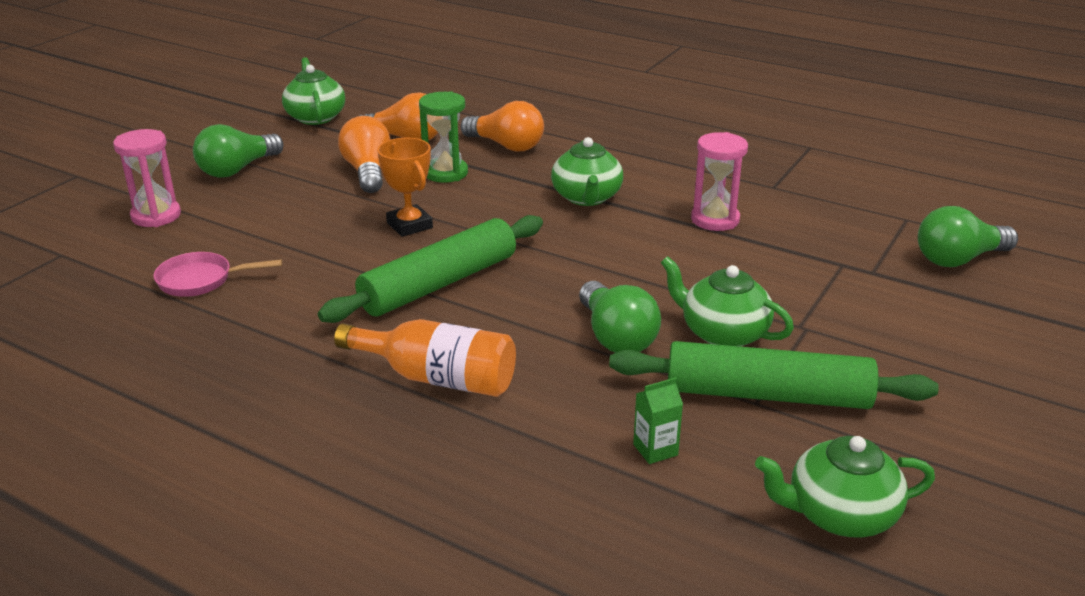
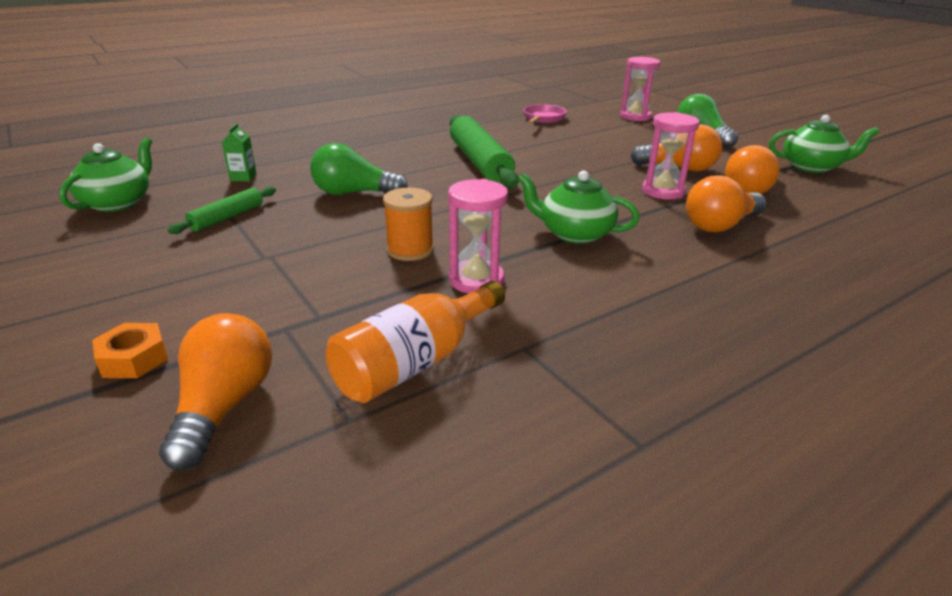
camera: 115 degrees right, 0 degrees up
orange bottle [334,319,516,397] -> orange bottle moved to [325,281,505,403]
orange trophy [377,138,433,237] -> none
green hourglass [419,91,468,183] -> pink hourglass [642,112,700,200]
green rolling pin [609,341,939,409] -> green rolling pin [168,187,276,234], size x0.52
green teapot [661,256,794,347] -> none
green light bulb [918,206,1018,267] -> orange light bulb [159,313,272,471]
none -> orange nut [92,323,168,378]
none -> orange spool [383,188,434,261]

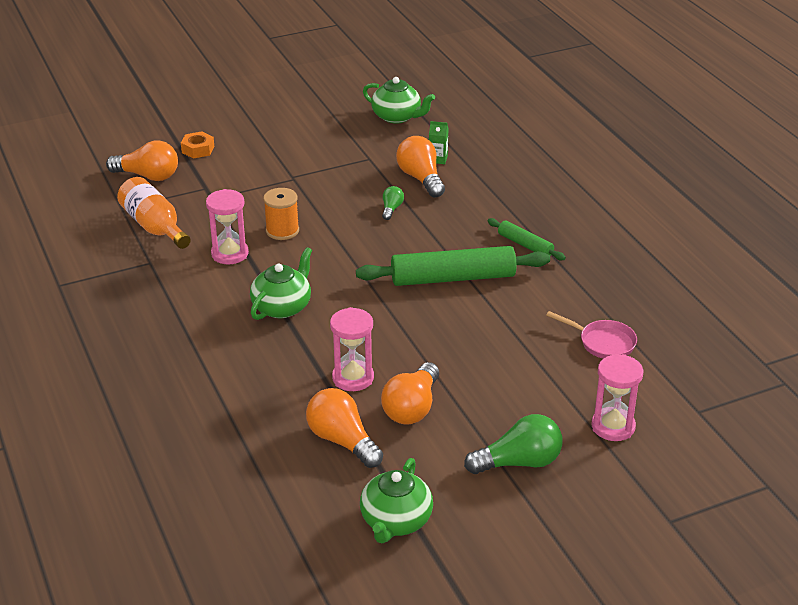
camera: 100 degrees right, 5 degrees up
green rolling pin [168,187,276,234] -> green rolling pin moved to [487,218,566,260]
green light bulb [310,143,408,195] -> green light bulb [382,186,404,220], size x0.52
orange light bulb [686,175,767,232] -> orange light bulb moved to [396,136,445,198]

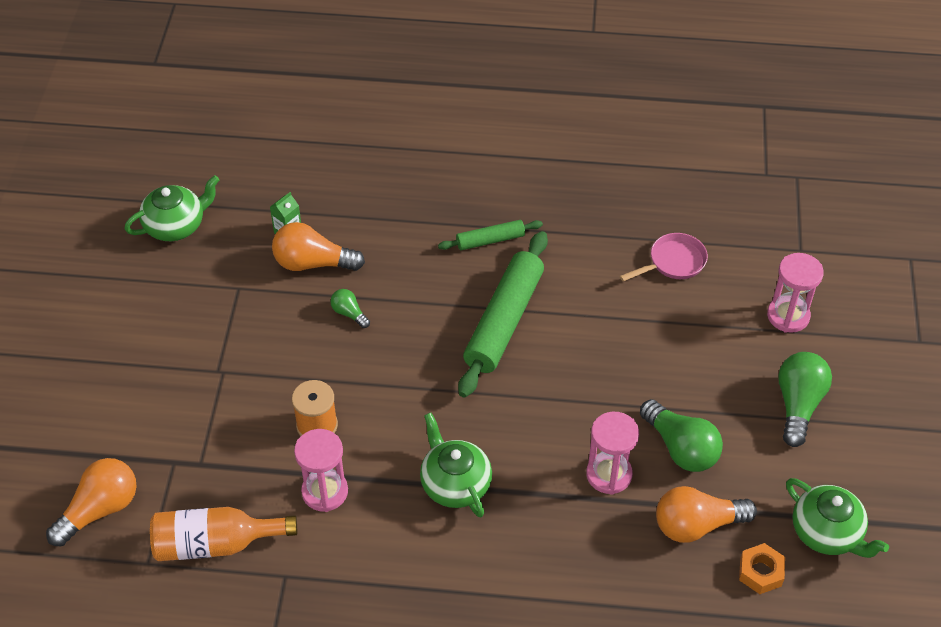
camera: 60 degrees left, 15 degrees up
orange nut [181,131,214,159] -> orange nut moved to [739,543,785,594]
orange light bulb [381,362,439,425] -> green light bulb [640,399,723,472]

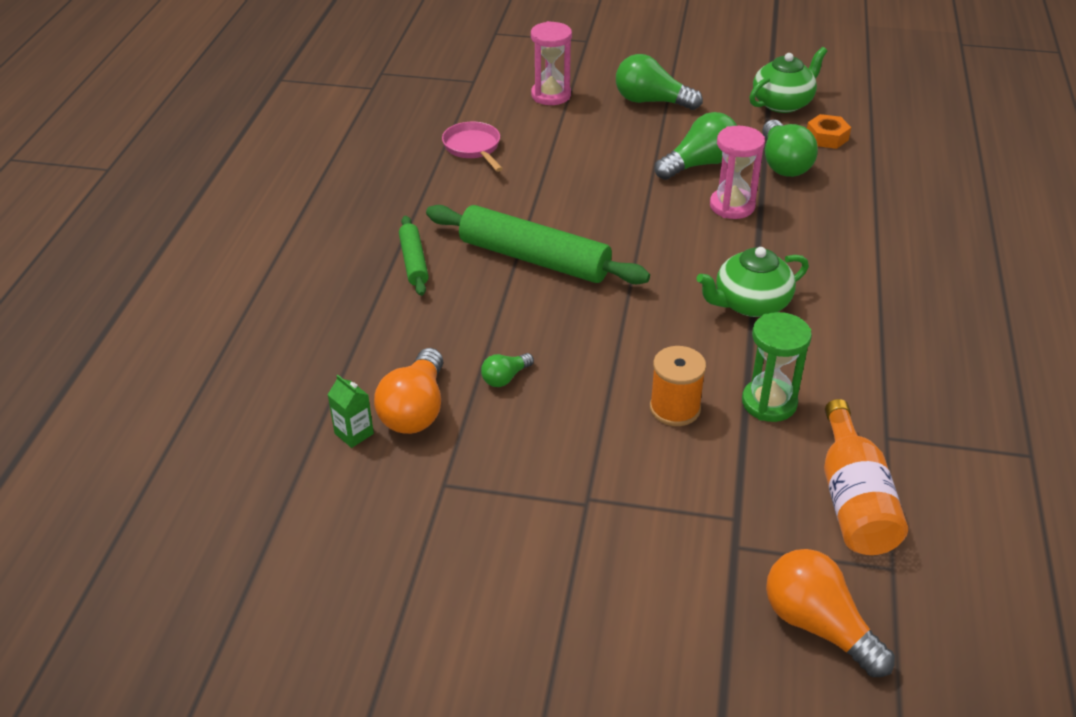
camera: 85 degrees left, 10 degrees down
green teapot [125,175,220,241] -> none
pink hourglass [294,429,348,512] -> green hourglass [742,312,812,422]
orange light bulb [656,486,757,543] -> green light bulb [762,120,818,177]

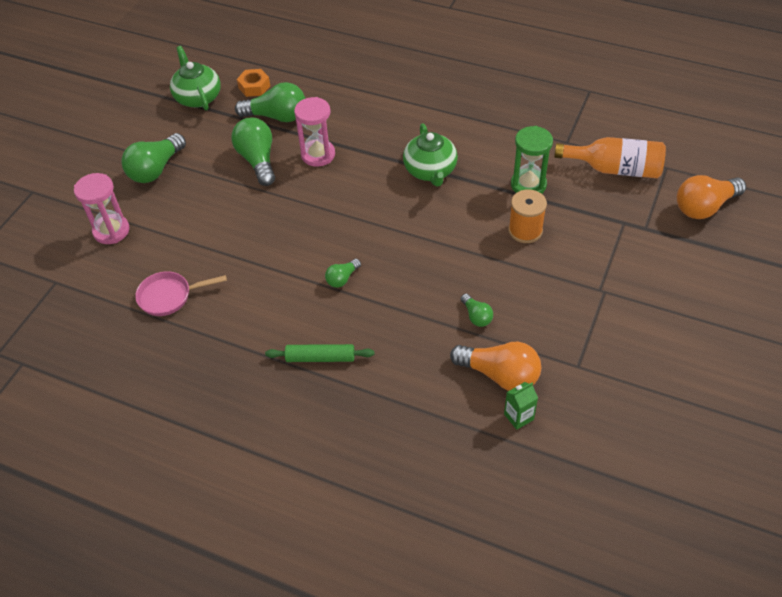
camera: 75 degrees left, 10 degrees up
green rolling pin [426,205,650,284] -> green light bulb [325,259,361,288]

